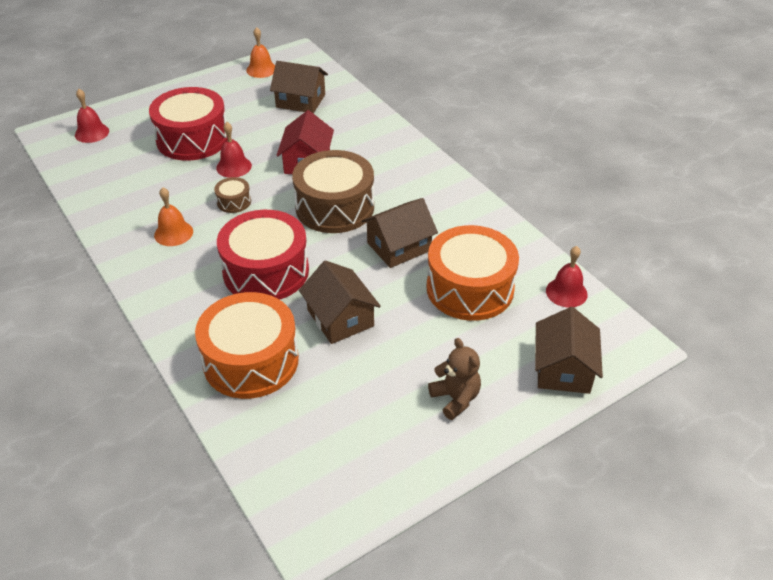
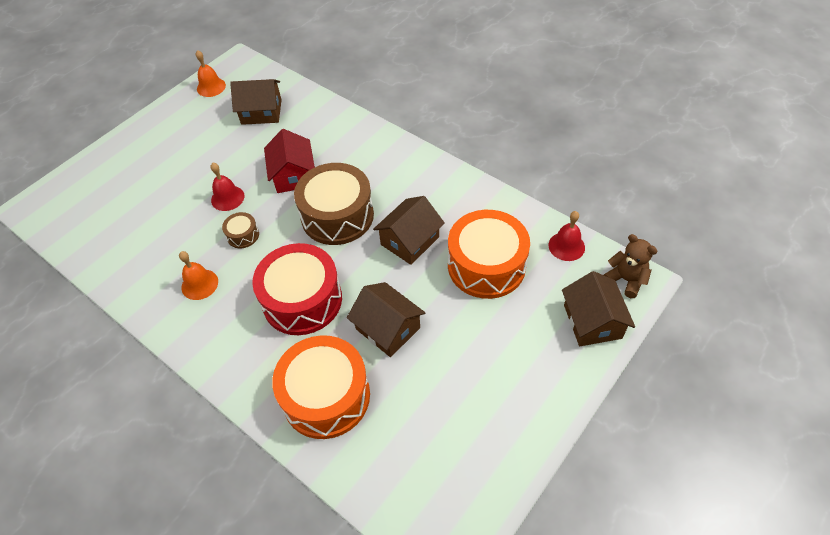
camera: 15 degrees left, 10 degrees up
red bell [75,89,109,143] -> none
red drum [149,87,228,161] -> none
brown teddy bear [428,338,481,420] -> brown teddy bear moved to [604,234,657,298]

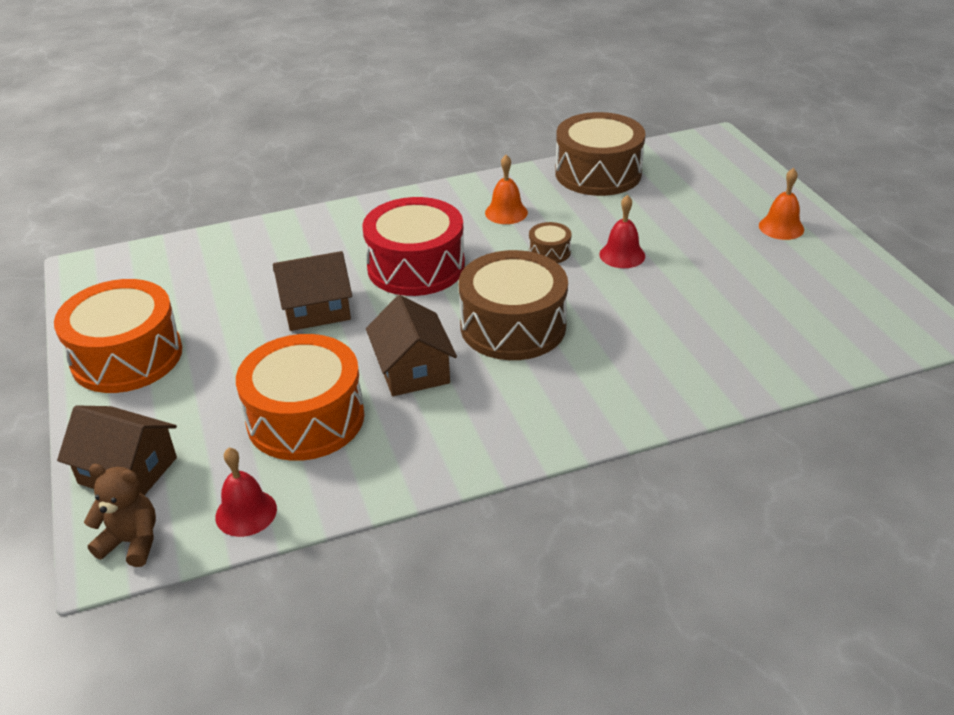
camera: 120 degrees right, 15 degrees down
orange bell [196,50,226,97] -> orange bell moved to [759,168,804,240]
brown house [230,79,282,125] -> none
red house [264,129,315,193] -> none
orange drum [272,335,370,439] -> orange drum moved to [54,279,182,393]
brown teddy bear [604,234,657,298] -> brown teddy bear turned 150 degrees counterclockwise [84,464,156,567]
none -> brown drum [555,112,646,196]

